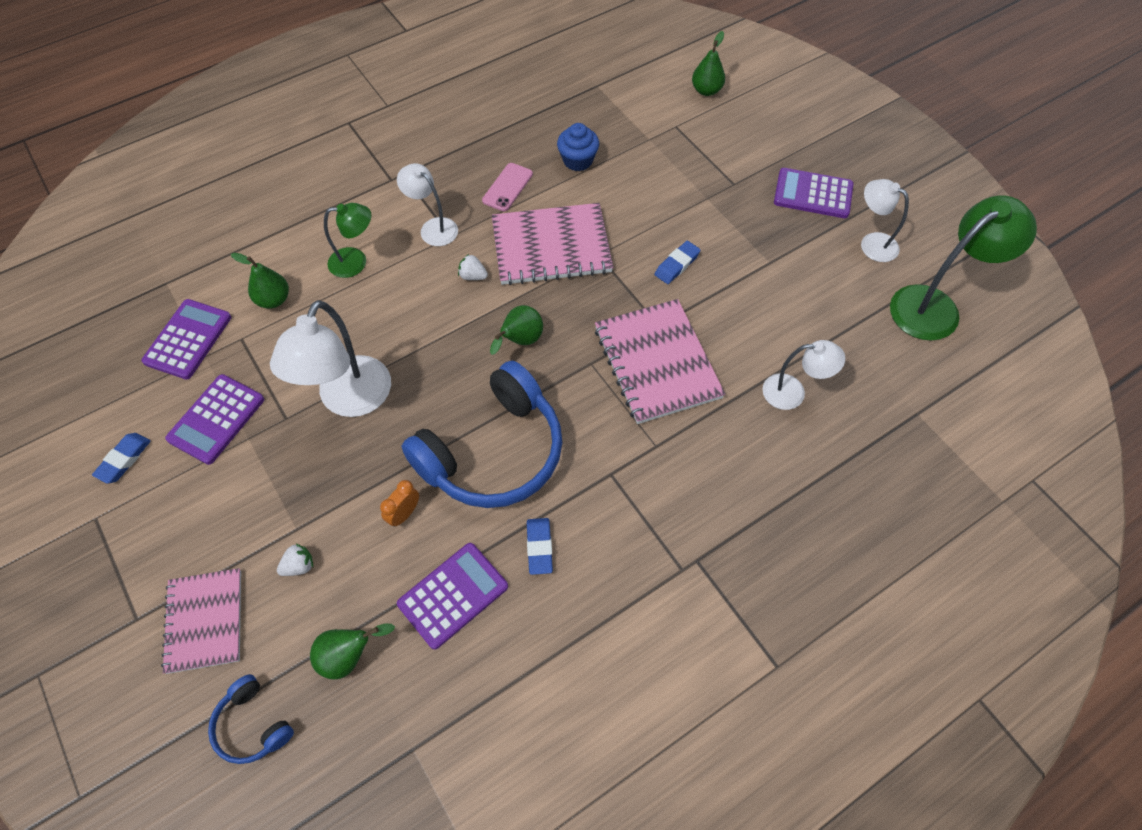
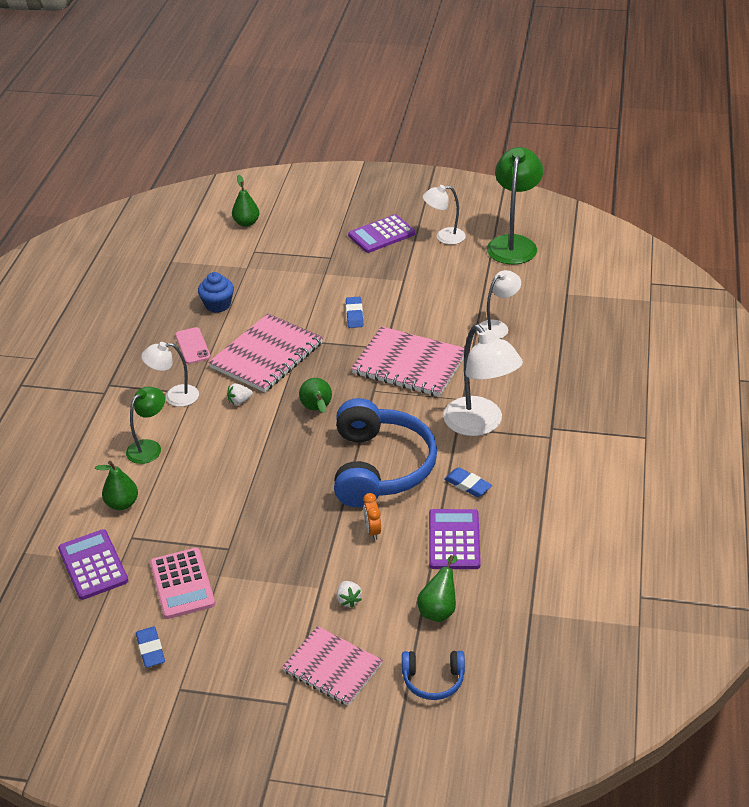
camera: 45 degrees left, 20 degrees down
purple calculator [165,374,264,465] -> pink calculator [150,548,215,619]
white lamp [270,300,391,417] -> white lamp moved to [443,324,523,436]
white strawberry [277,543,313,576] -> white strawberry turned 150 degrees clockwise [337,581,362,608]

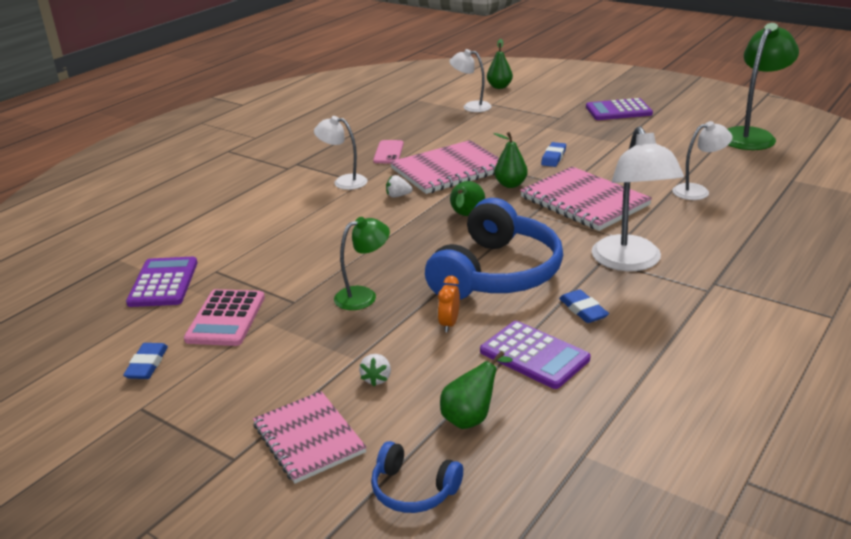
camera: 25 degrees right, 10 degrees down
green pear [95,461,138,510] -> green pear moved to [494,132,528,188]
green lamp [126,387,165,464] -> green lamp moved to [334,217,390,310]
blue cupcake [198,272,234,313] -> none
white lamp [423,185,466,245] -> white lamp moved to [449,49,492,112]
purple calculator [429,509,481,569] -> purple calculator turned 105 degrees clockwise [480,321,590,389]

